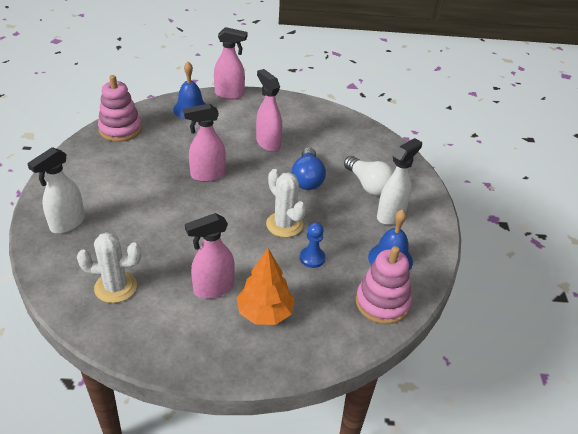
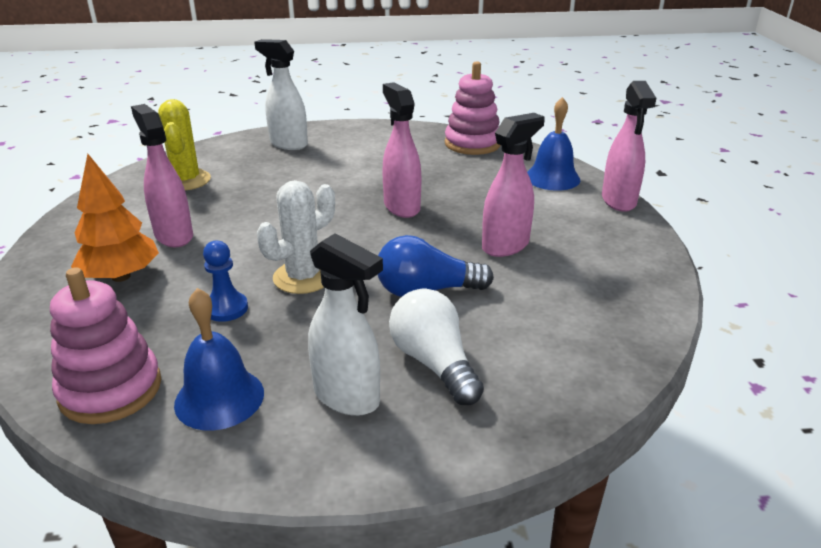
camera: 85 degrees right, 10 degrees down
white cactus [77,232,141,303] -> yellow cactus [158,99,211,190]
white light bulb [344,156,394,196] -> white light bulb turned 105 degrees clockwise [389,289,484,405]

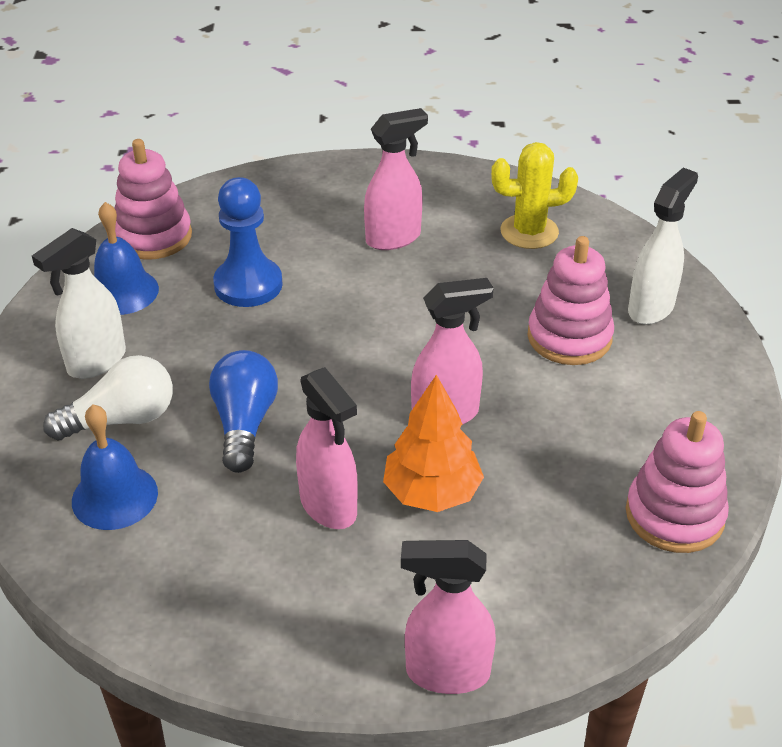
camera: 95 degrees right, 10 degrees up
orange tree [71,154,159,282] -> orange tree moved to [383,375,484,512]
blue pawn [203,240,248,322] -> blue pawn [213,177,283,307], size x1.68
white cactus [257,180,335,294] -> none
blue bell [527,97,580,191] -> blue bell moved to [72,405,158,530]
none -> pink stacking toy [528,236,614,365]

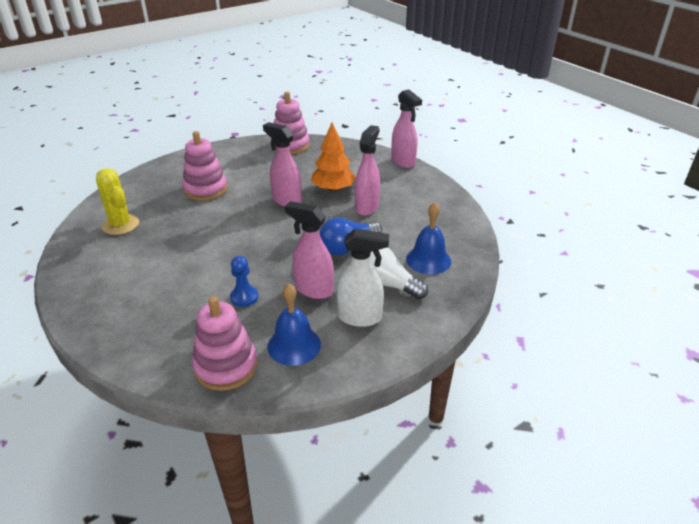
camera: 125 degrees left, 5 degrees down
blue pawn [213,177,283,307] -> blue pawn [230,256,258,307], size x0.59
pink spray bottle [364,108,428,250] -> pink spray bottle moved to [285,201,334,299]
white spray bottle [628,168,698,325] -> none

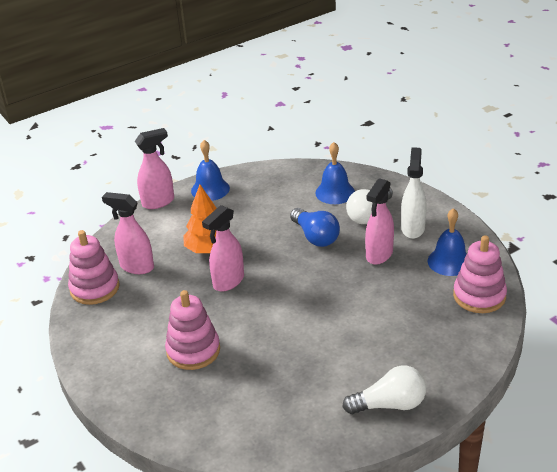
camera: 85 degrees left, 0 degrees up
yellow cactus [96,168,139,235] -> none
blue pawn [230,256,258,307] -> none
pink spray bottle [355,125,380,216] -> pink spray bottle moved to [102,192,154,274]
none -> blue bell [191,140,230,201]
none -> white light bulb [342,366,426,414]

